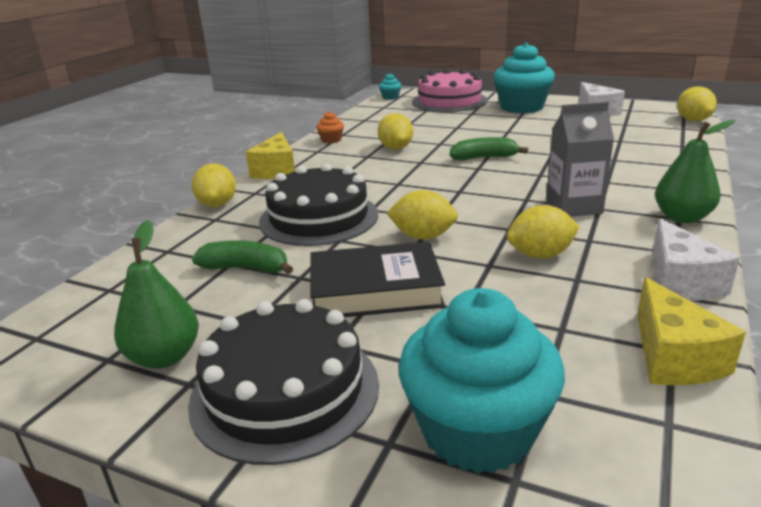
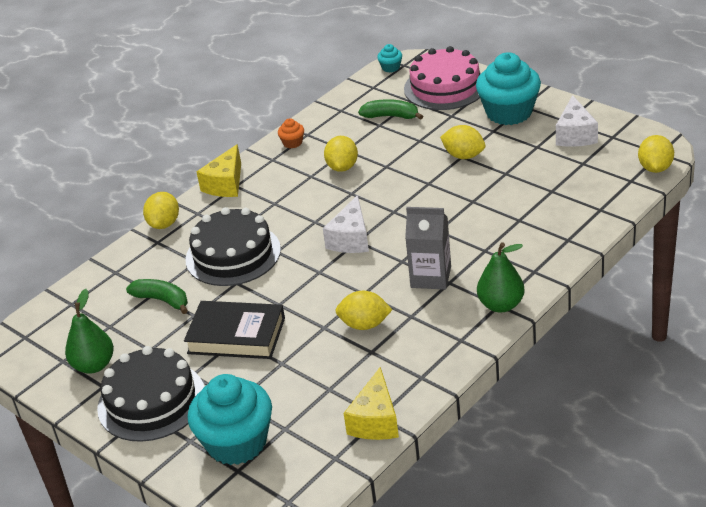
camera: 20 degrees right, 10 degrees up
yellow lemon [387,190,458,240] -> yellow lemon moved to [440,125,485,159]
green banana [450,137,528,161] -> green banana moved to [358,99,423,120]
white cheese [652,218,740,301] -> white cheese moved to [323,195,369,253]

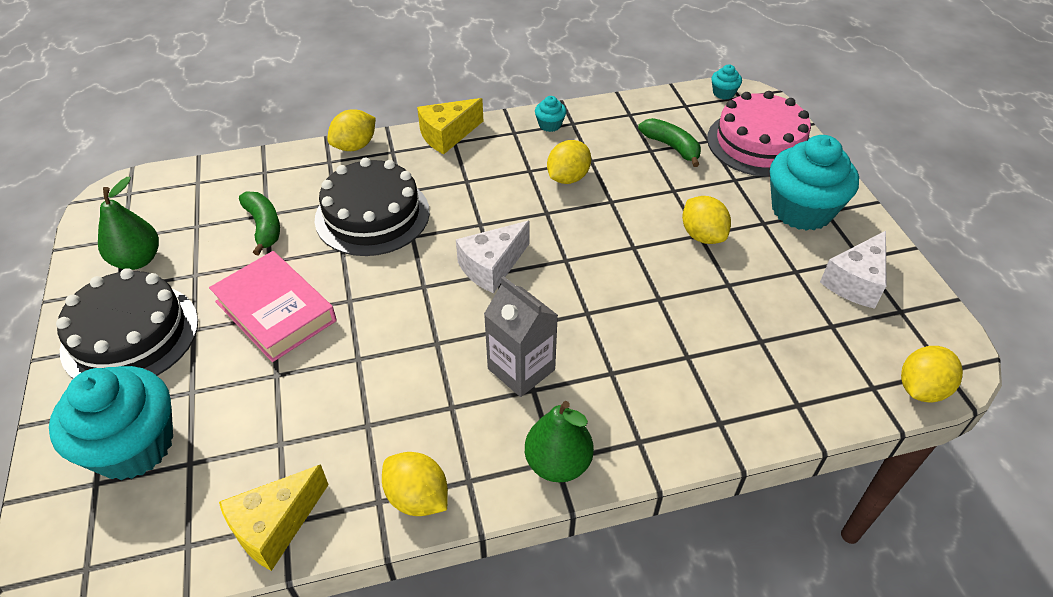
camera: 30 degrees right, 10 degrees up
black book [184,301,285,359] -> pink book [209,251,337,362]
orange cupcake [278,118,304,148] -> turquoise cupcake [535,96,566,132]
yellow lemon [335,291,392,330] -> yellow lemon moved to [382,452,448,516]

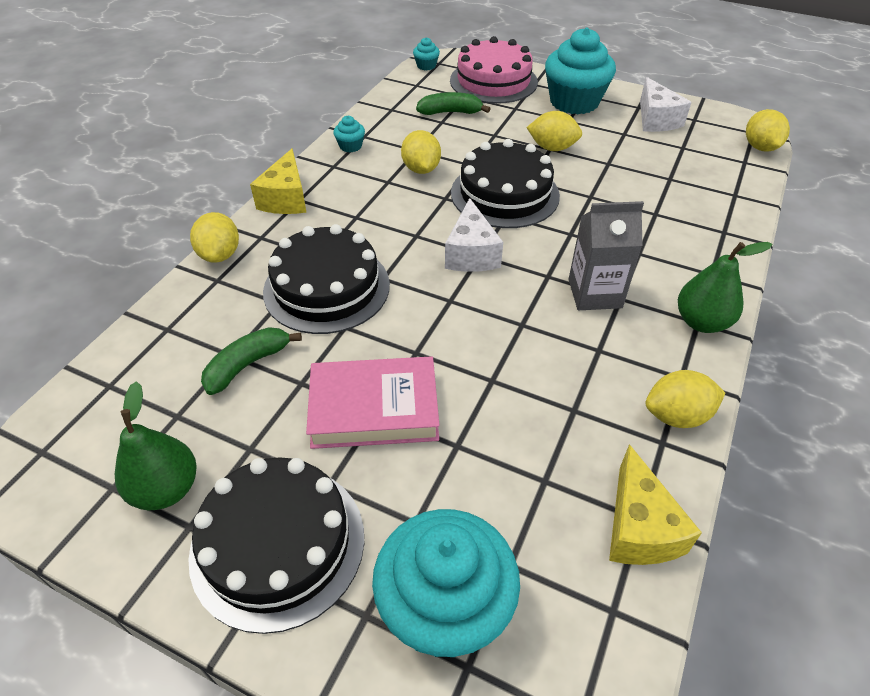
camera: 50 degrees left, 0 degrees up
green banana [239,192,280,256] -> green banana turned 60 degrees counterclockwise [201,327,302,395]
none -> black cake [451,139,560,228]

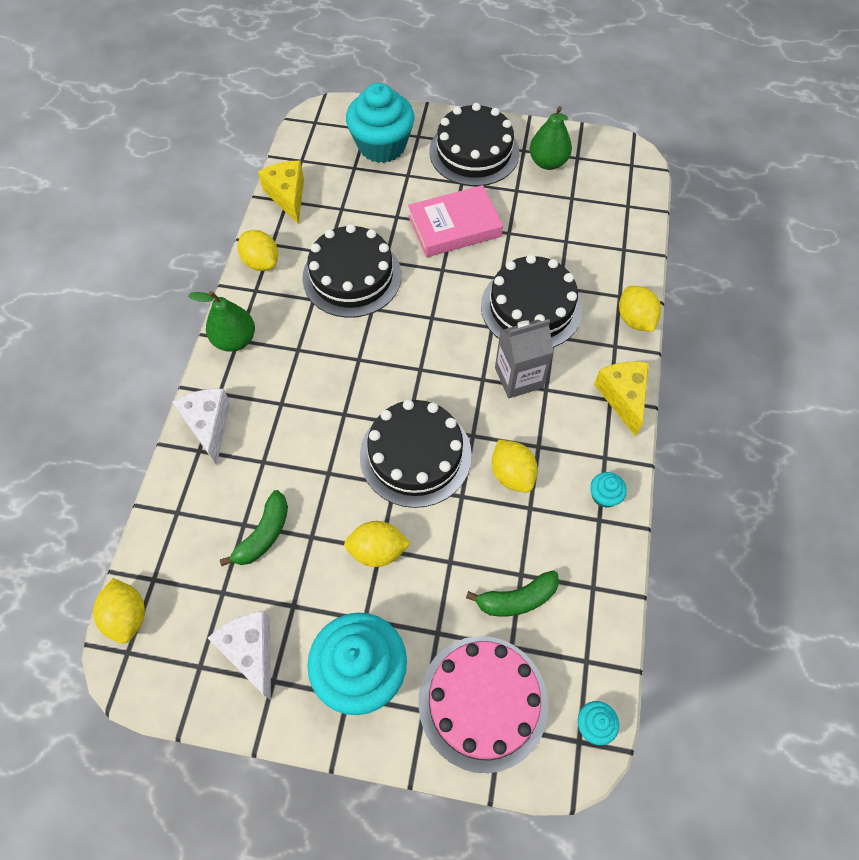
camera: 165 degrees right, 15 degrees up
green banana [201,327,302,395] -> green banana moved to [220,490,288,566]
white cheese [445,198,503,272] -> white cheese moved to [172,389,231,465]
grey carton [569,201,644,310] -> grey carton moved to [495,319,554,398]
yellow lemon [646,370,725,428] -> yellow lemon turned 75 degrees clockwise [237,230,278,271]
none -> black cake [302,224,401,318]

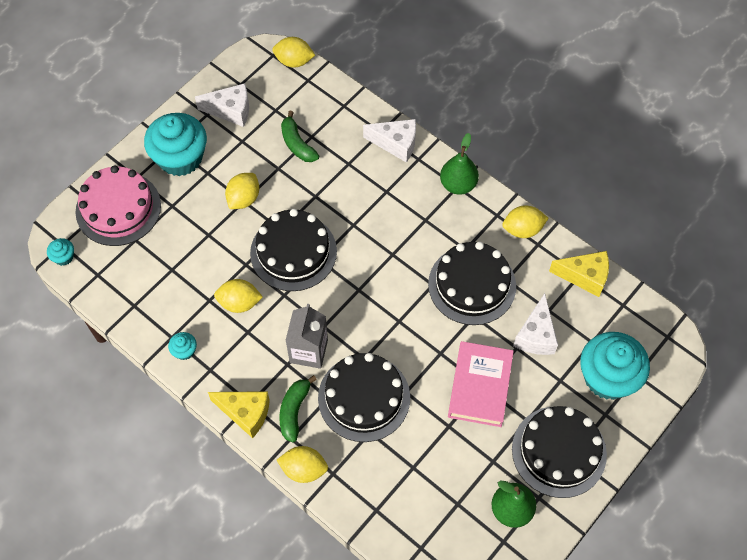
camera: 120 degrees right, 0 degrees up
green banana [466,570,559,616] -> green banana moved to [279,375,317,443]
none -> white cheese [513,293,558,355]

